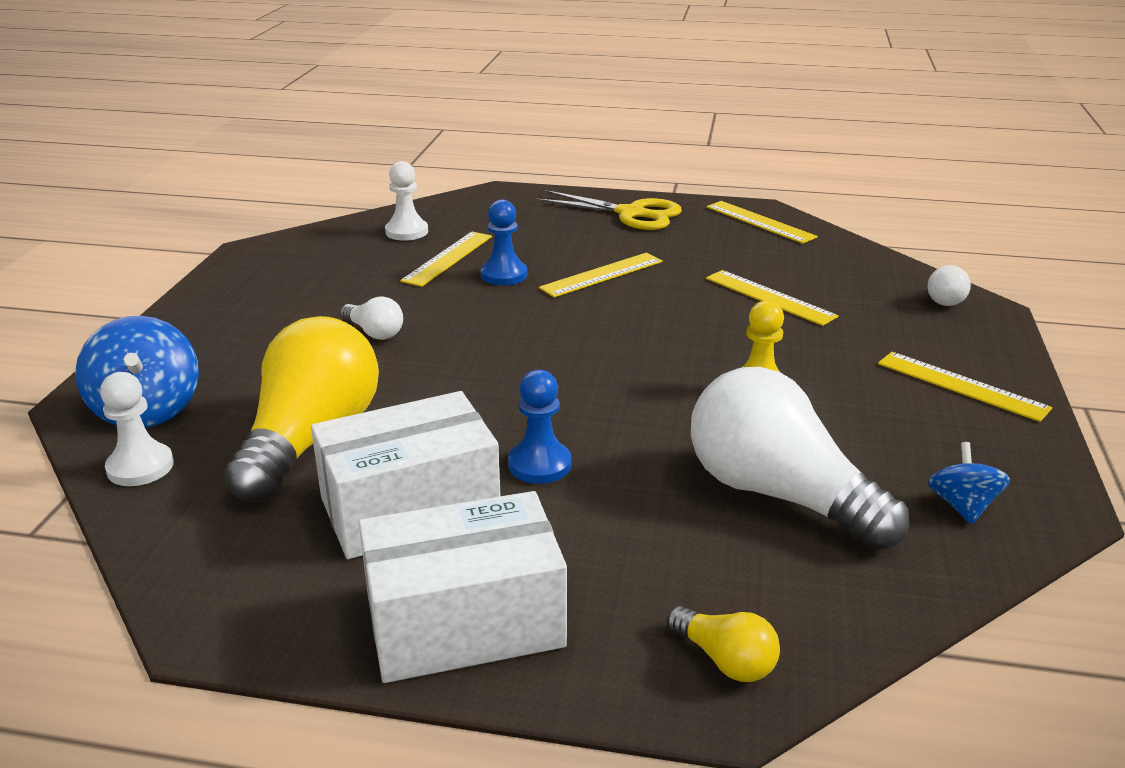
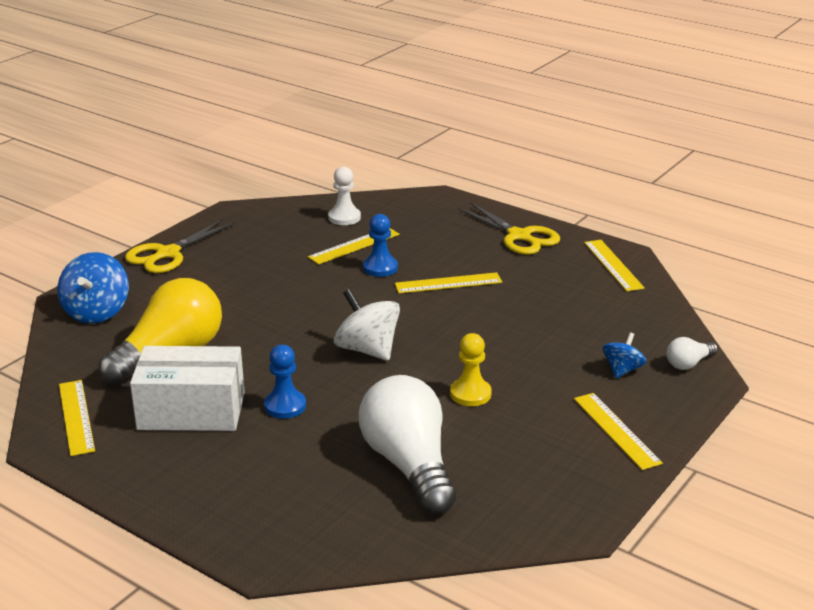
camera: 25 degrees right, 0 degrees up
white pawn [100,372,174,486] -> none
white light bulb [340,296,403,340] -> none
white box [359,491,567,683] -> none
yellow light bulb [667,606,780,682] -> none
yellow ruler [706,270,839,326] -> yellow ruler moved to [59,380,95,456]
blue spinning top [928,442,1010,524] -> blue spinning top moved to [602,332,647,378]
none -> yellow scissors [125,219,235,273]
none -> white spinning top [334,289,400,361]

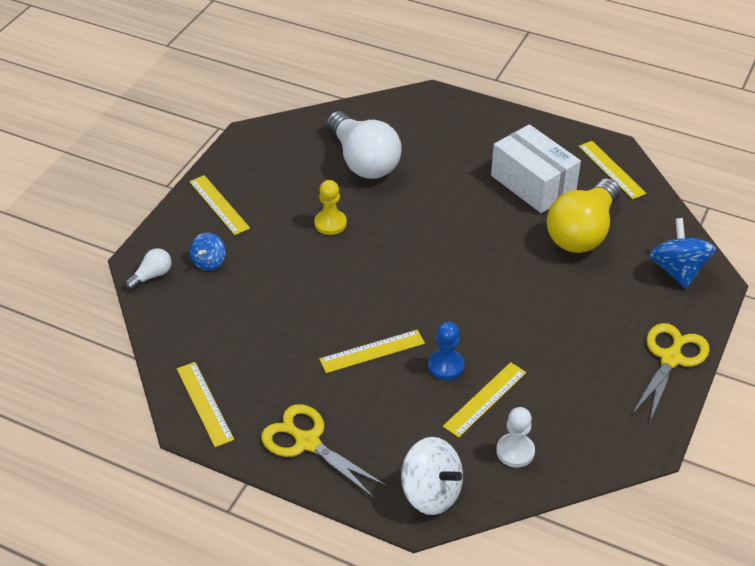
camera: 170 degrees right, 15 degrees up
white box [130,346,245,431] -> white box turned 60 degrees clockwise [491,124,581,213]
blue pawn [264,345,306,419] -> none
white spinning top [334,289,400,361] -> white spinning top moved to [401,437,463,515]

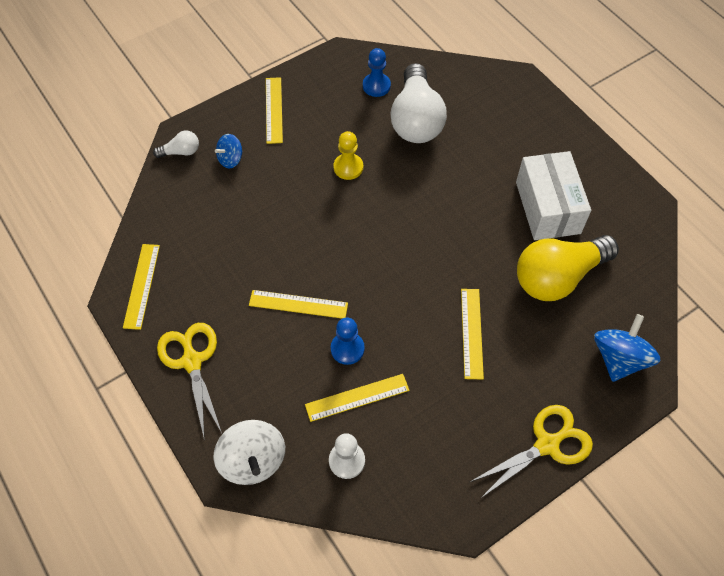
camera: 30 degrees right, 15 degrees up
yellow ruler [578,141,647,199] -> yellow ruler moved to [461,289,484,380]
none -> blue pawn [363,48,391,97]

